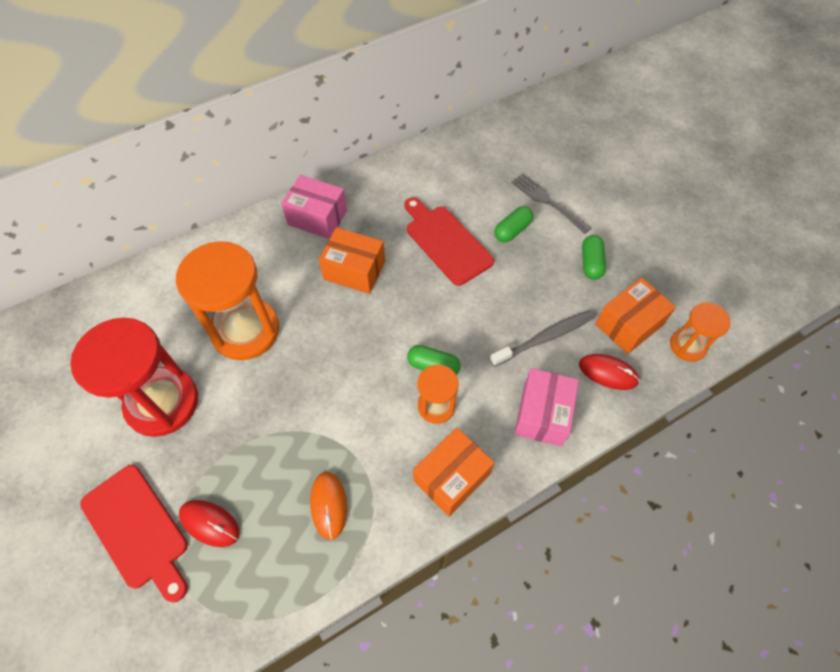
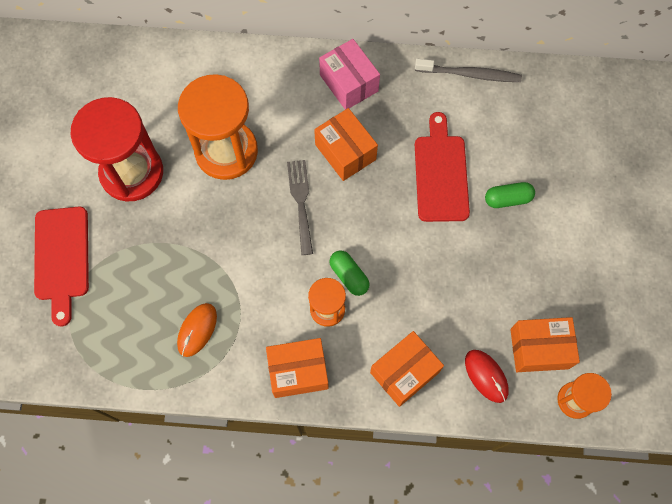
camera: 35 degrees right, 10 degrees up
red mouse [179,500,239,547] -> none
grey toothbrush [490,310,595,367] -> grey toothbrush moved to [415,59,522,82]
grey fork [511,173,591,234] -> grey fork moved to [287,160,313,255]
pink box [514,368,579,447] -> orange box [370,331,444,407]
green capsule [582,235,606,280] -> none

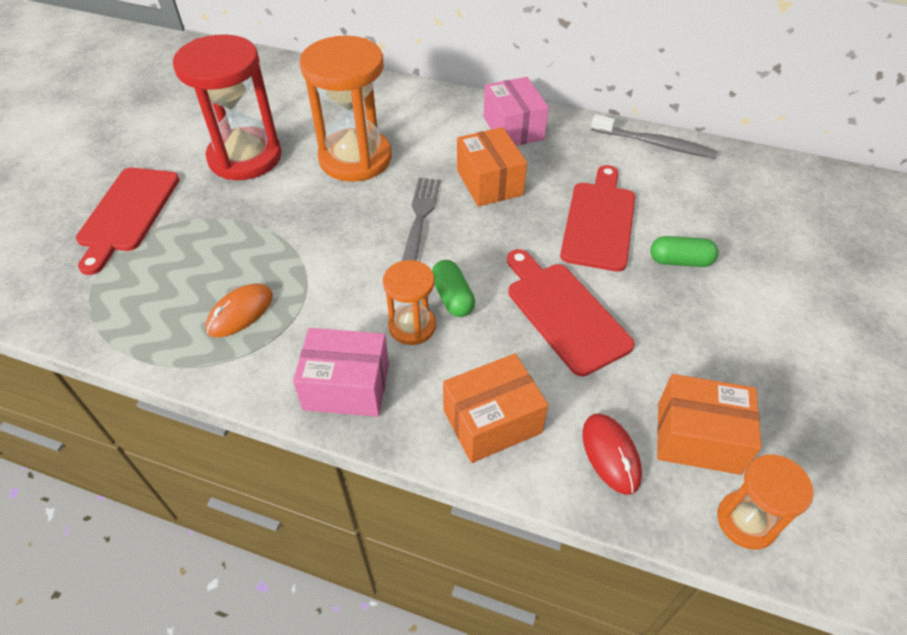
camera: 15 degrees right, 20 degrees down
orange box [266,338,329,398] -> pink box [293,328,389,417]
none -> red cutting board [507,249,635,377]

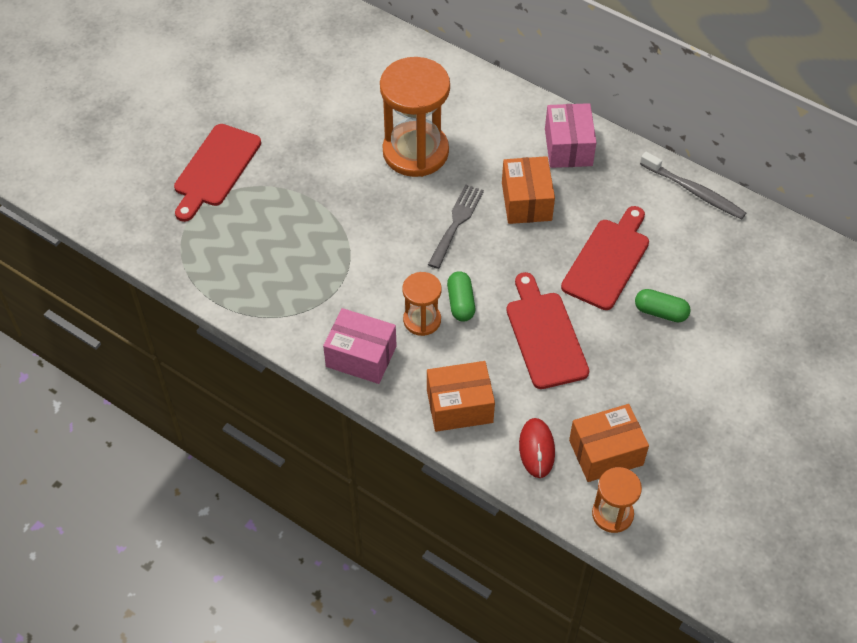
camera: 15 degrees right, 5 degrees up
red hourglass [173,34,282,180] -> none
orange mouse [206,284,273,337] -> none
orange box [657,374,762,475] -> orange box turned 45 degrees counterclockwise [569,404,649,482]

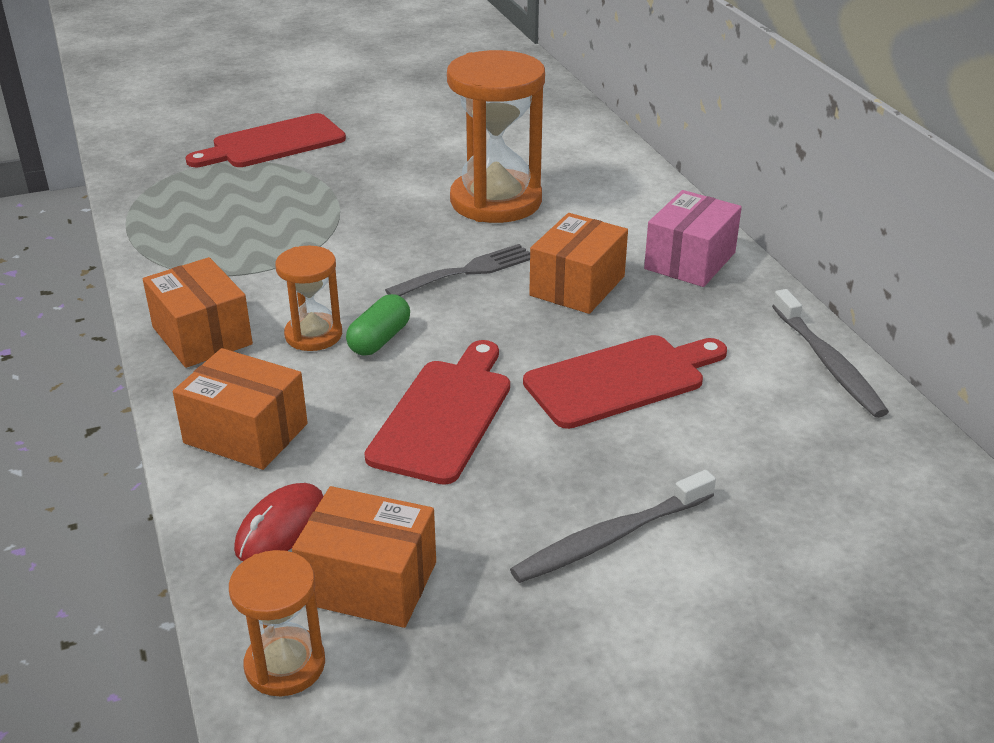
camera: 35 degrees right, 20 degrees down
pink box [323,308,397,384] -> orange box [143,257,253,368]
green capsule [635,289,691,322] -> none
none -> grey toothbrush [510,470,716,583]

